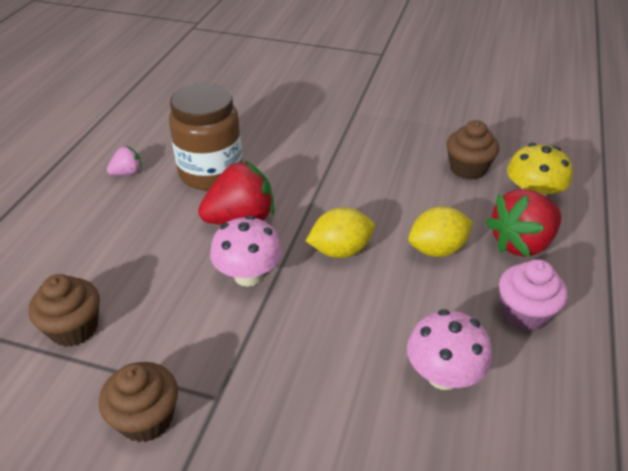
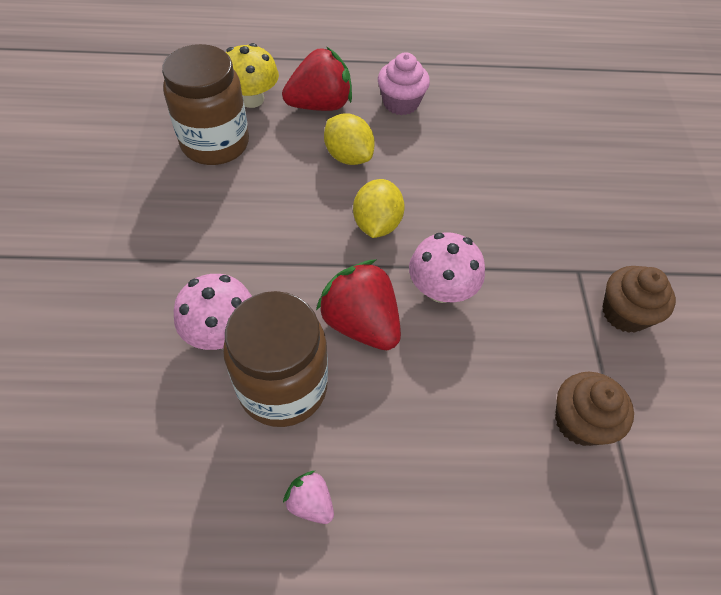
camera: 110 degrees left, 15 degrees up
yellow lemon [306,207,375,258] -> yellow lemon turned 45 degrees clockwise [353,179,405,238]
pink mushroom [407,309,492,390] -> pink mushroom moved to [174,274,252,350]
brown cupcake [446,120,499,180] -> brown jar [162,44,249,165]
red strawberry [486,189,561,257] -> red strawberry turned 60 degrees counterclockwise [282,47,352,111]

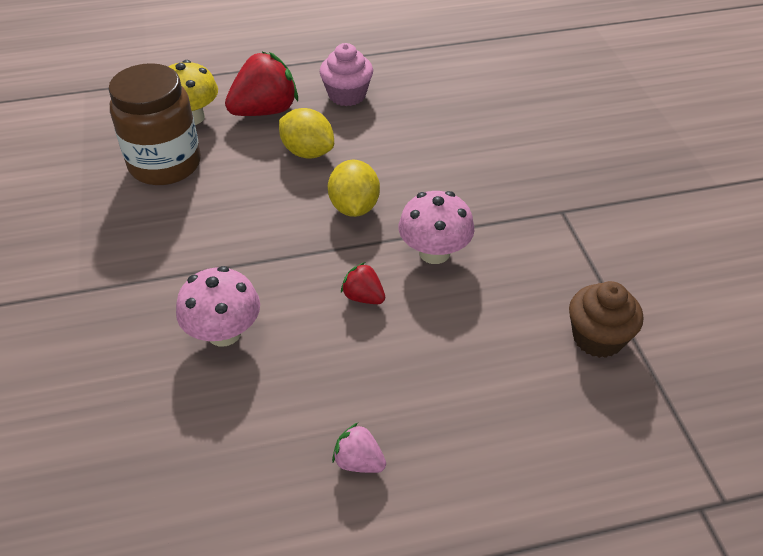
camera: 10 degrees left, 10 degrees down
brown jar [223,291,328,427] -> none
red strawberry [316,260,401,350] -> red strawberry [341,262,385,304], size x0.50
brown cupcake [603,266,676,333] -> none

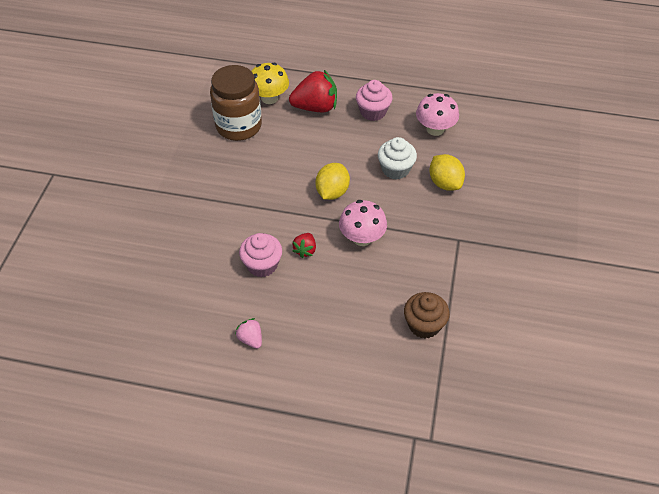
camera: 25 degrees right, 5 degrees up
pink mushroom [176,266,260,347] -> pink mushroom moved to [416,93,459,136]
yellow lemon [279,108,334,159] -> yellow lemon moved to [429,154,465,191]
red strawberry [341,262,385,304] -> red strawberry turned 135 degrees counterclockwise [292,233,316,258]
none -> pink cupcake [239,233,282,277]
none -> white cupcake [378,137,417,180]

